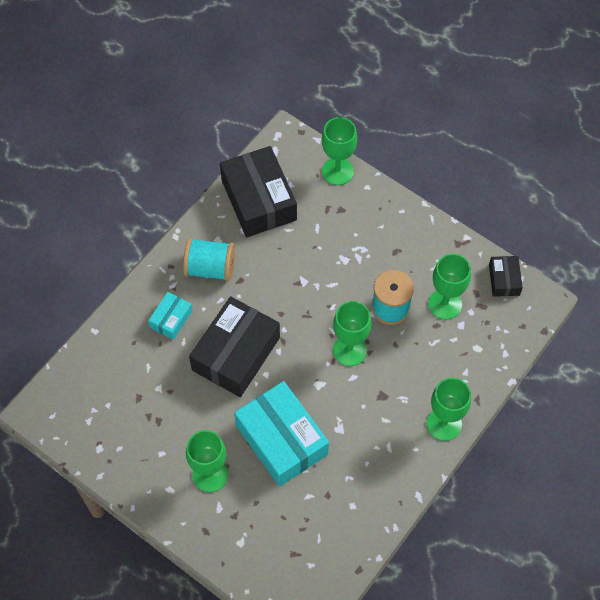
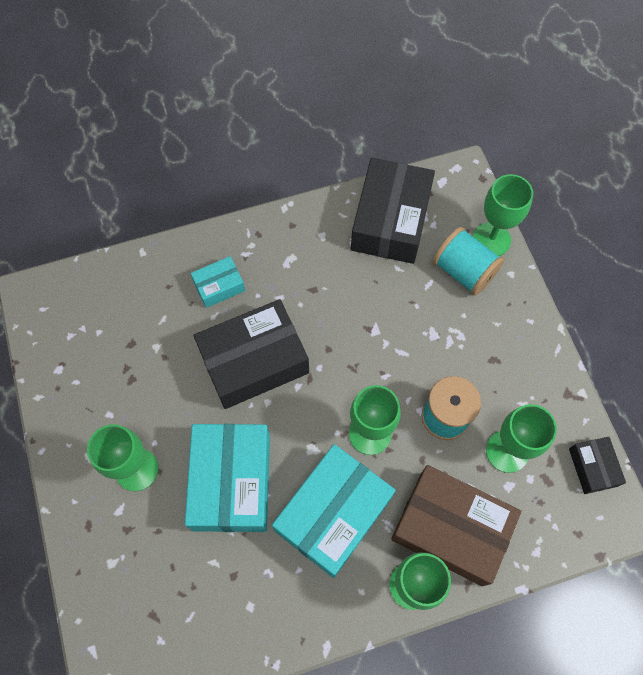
camera: 35 degrees right, 5 degrees up
turquoise spool [183,238,235,281] -> turquoise spool moved to [433,227,504,296]
black box [489,256,523,297] -> black box turned 45 degrees counterclockwise [569,437,626,494]
none -> turquoise box [272,444,396,578]
none -> brown box [391,465,521,586]

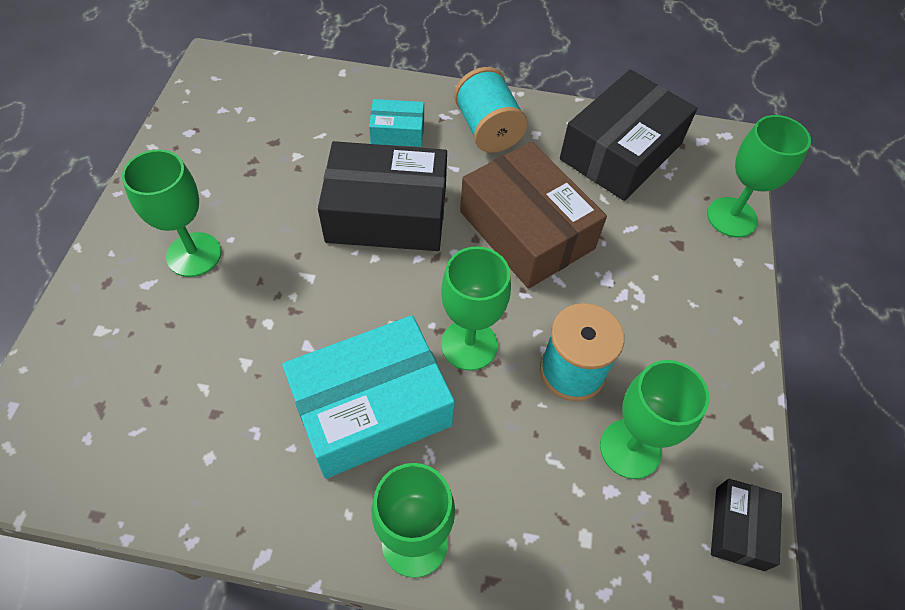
camera: 25 degrees right, 10 degrees down
turquoise box [185,424,270,532] -> none
brown box [391,465,521,586] -> brown box moved to [460,142,607,289]
turquoise spool [433,227,504,296] -> turquoise spool moved to [454,67,528,153]

